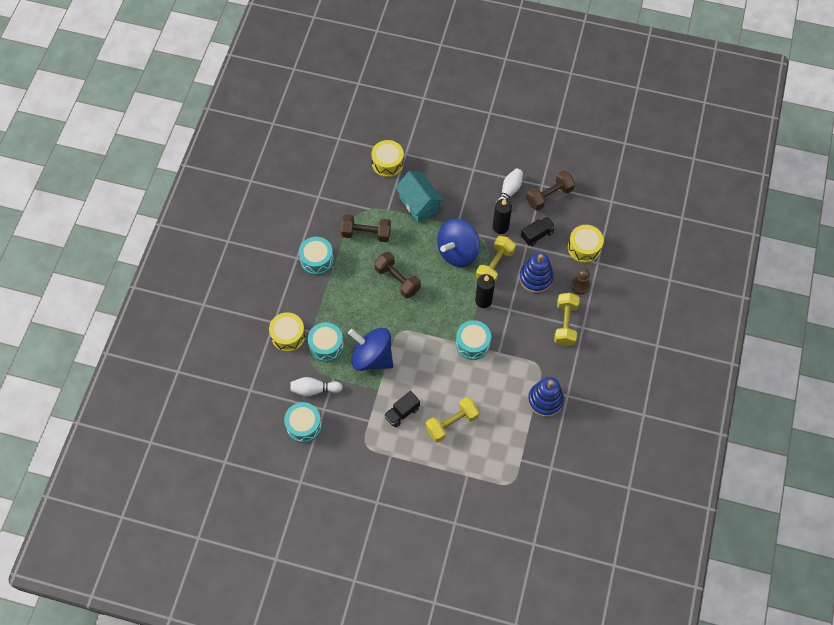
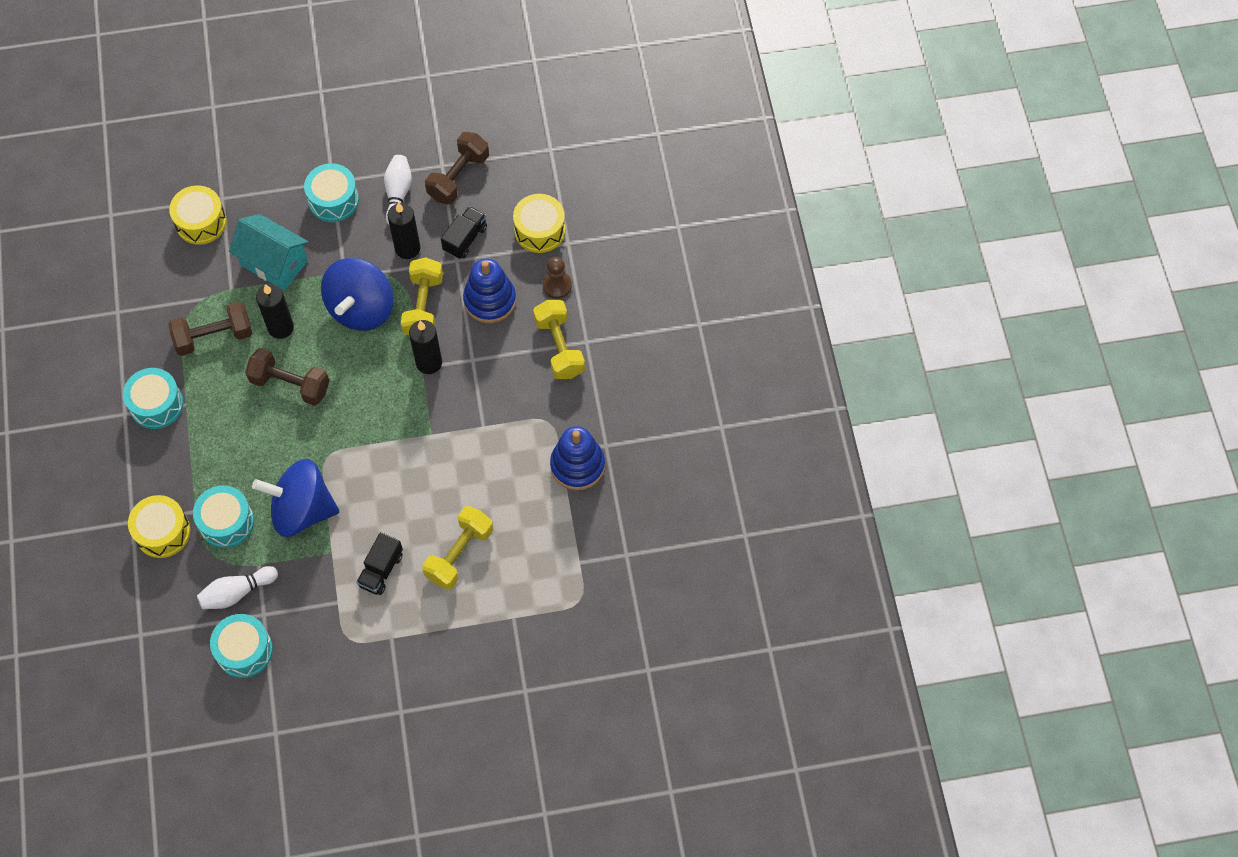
camera: 25 degrees left, 0 degrees up
turquoise drum [456,320,491,360] -> turquoise drum moved to [304,163,359,222]
none -> black candle [256,284,294,339]

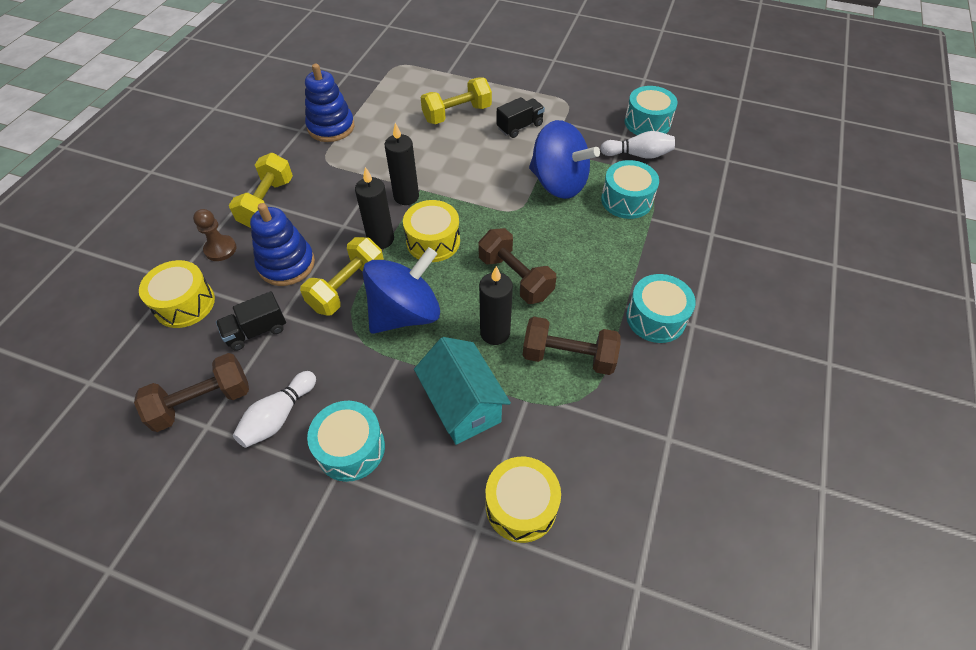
camera: 150 degrees left, 10 degrees down
yellow drum [128,495,190,558] -> yellow drum moved to [403,200,460,262]
black candle [388,202,420,259] -> black candle moved to [385,123,419,205]

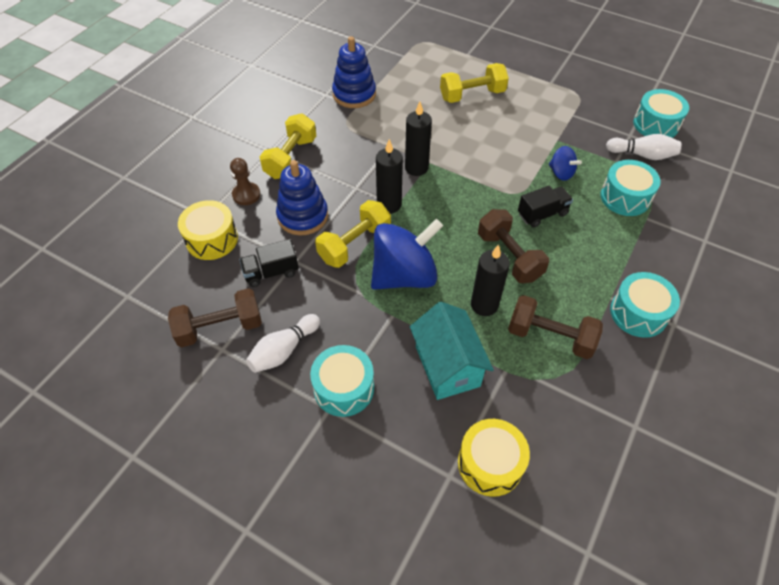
camera: 10 degrees right, 0 degrees up
yellow drum [403,200,460,262] -> none
black truck [496,97,545,138] -> black truck moved to [518,186,573,228]
blue spinning top [529,120,600,199] -> blue spinning top [549,146,582,181], size x0.48

